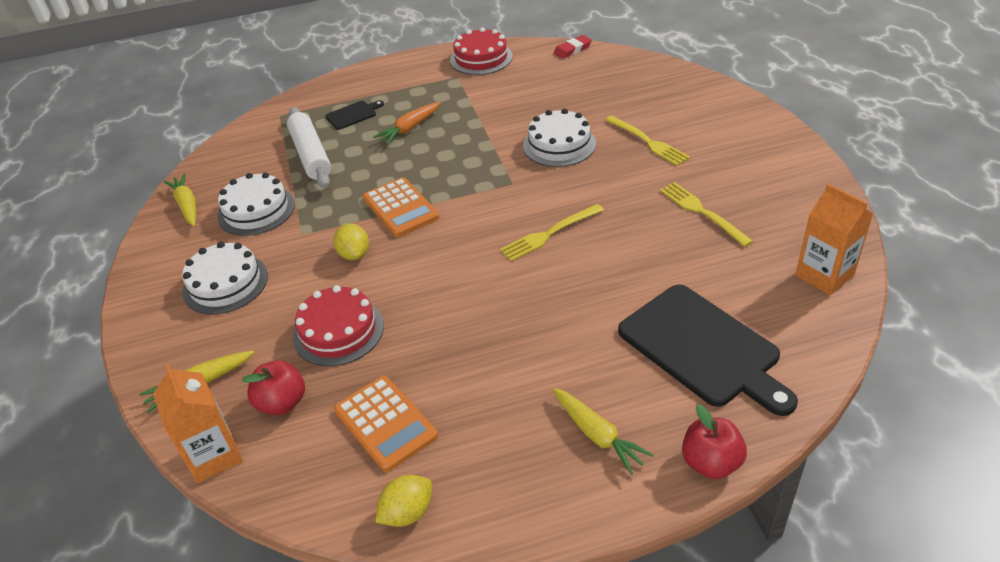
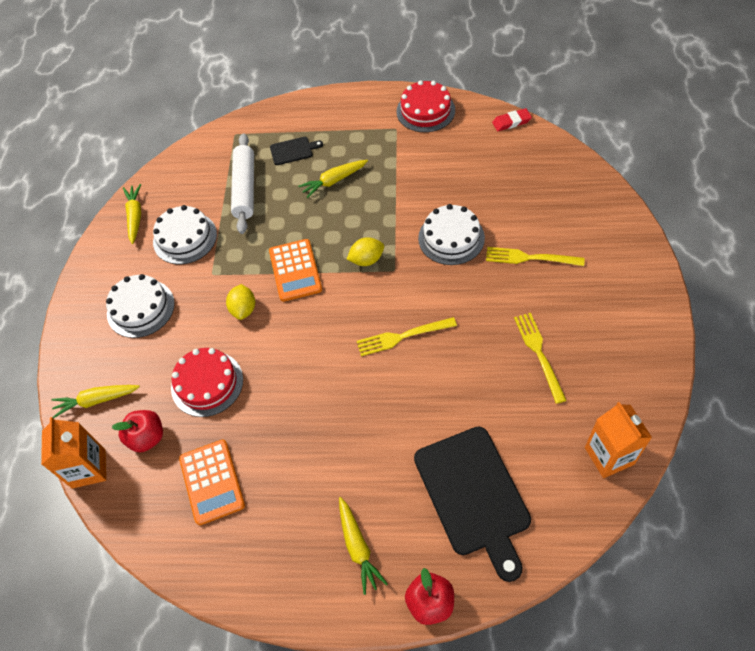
camera: 20 degrees right, 15 degrees up
orange carrot [373,102,441,145] -> yellow carrot [298,160,368,198]
yellow lemon [376,475,432,527] -> yellow lemon moved to [346,237,384,266]
yellow fork [605,115,690,166] -> yellow fork turned 120 degrees clockwise [486,247,585,266]

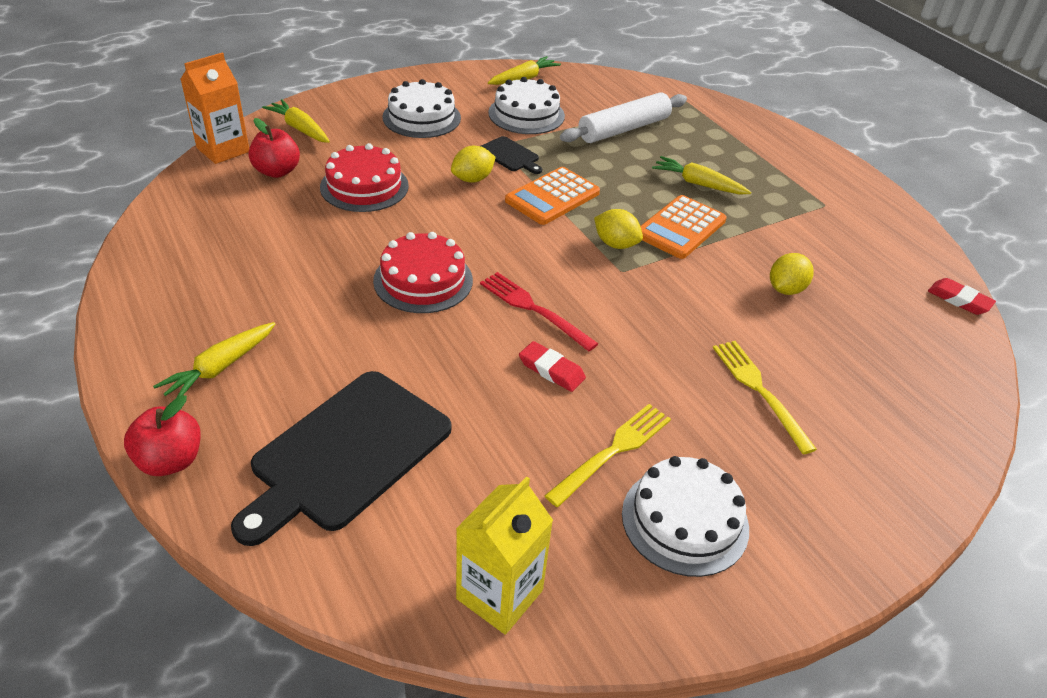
camera: 50 degrees right, 15 degrees down
orange calculator [179,439,245,525] -> orange calculator moved to [640,195,727,259]
black cutting board [270,137,323,165] -> black cutting board moved to [481,136,542,174]
yellow fork [357,317,457,356] -> red fork [480,272,598,351]
red cake [396,80,455,132] -> red cake moved to [373,232,473,313]
white cake [418,204,485,265] -> white cake moved to [622,456,749,577]
orange carton [585,402,652,478] -> yellow carton [456,476,553,635]
none -> red eraser [519,341,586,392]
none -> yellow lemon [770,253,814,295]

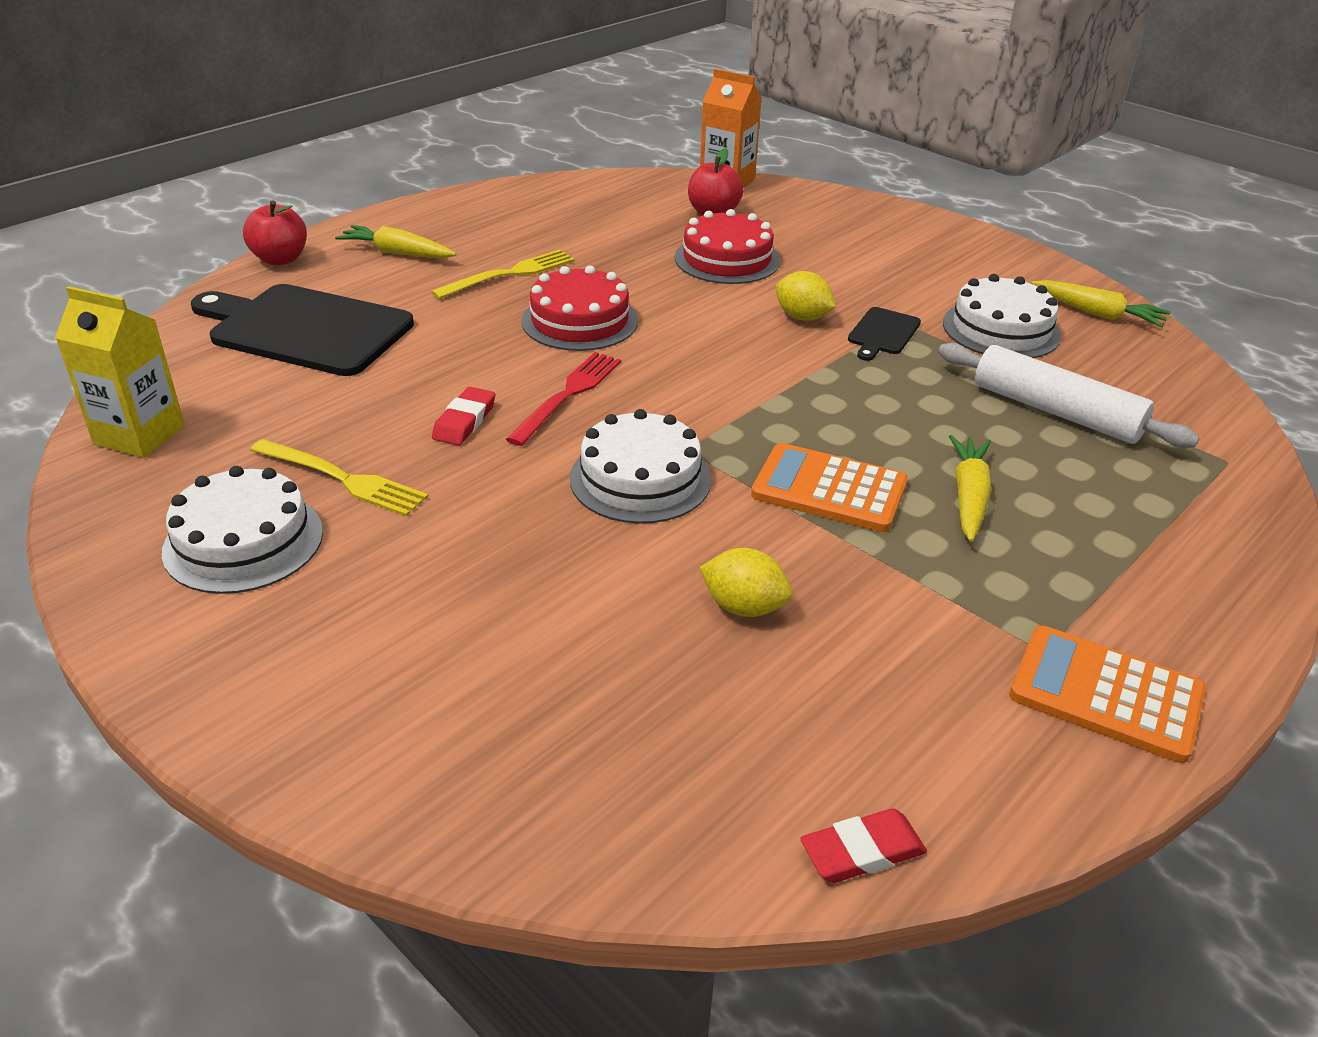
camera: 75 degrees right, 5 degrees down
yellow carrot [262,99,330,143] -> none
white cake [382,79,461,138] -> white cake moved to [570,409,711,524]
orange calculator [505,167,600,225] -> orange calculator moved to [1009,626,1206,763]
yellow lemon [594,209,643,249] -> none
yellow fork [713,341,817,454] -> yellow fork moved to [431,249,575,299]
red eraser [928,278,996,315] -> red eraser turned 45 degrees clockwise [800,808,927,883]

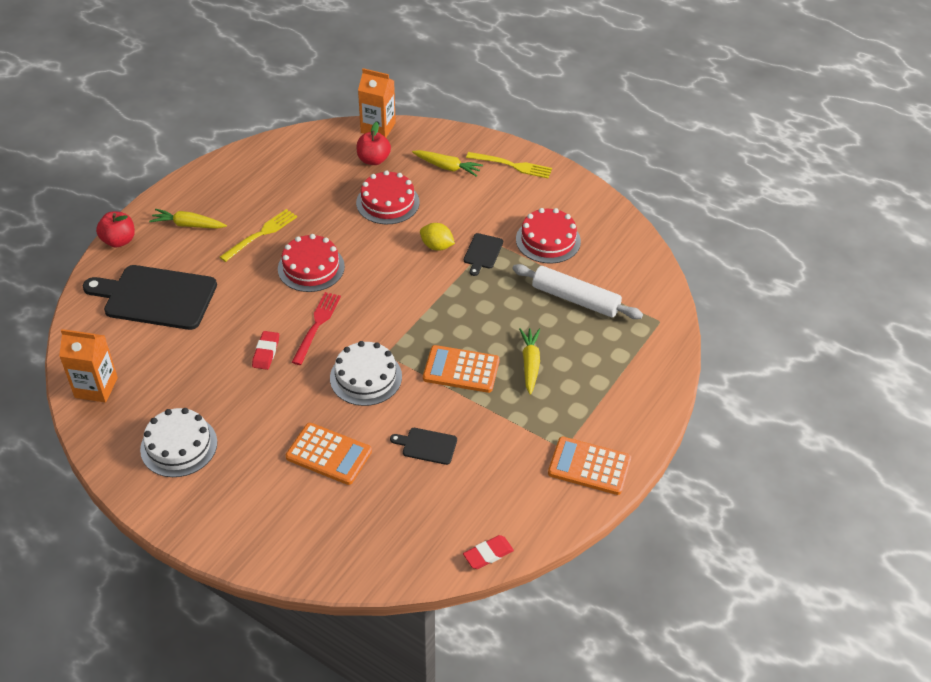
camera: 10 degrees left, 10 degrees up
yellow carton [55,286,185,458] -> orange carton [59,329,118,403]
yellow fork [250,439,429,517] -> yellow fork moved to [466,152,552,179]
yellow lemon [699,548,792,617] -> black cutting board [390,428,457,465]
white cake [943,274,1061,358] -> red cake [516,208,581,263]
yellow carrot [1031,280,1170,327] -> yellow carrot moved to [412,150,483,177]
none -> orange calculator [286,423,372,485]

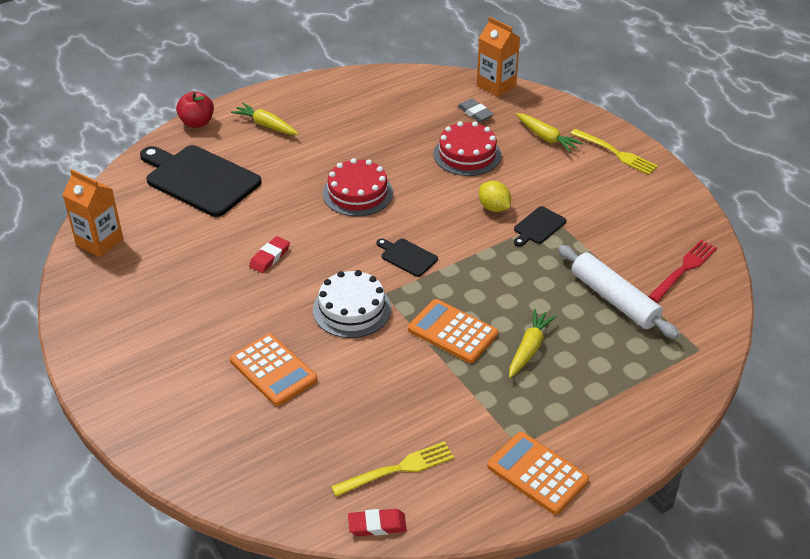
camera: 25 degrees right, 5 degrees down
white cake [140,408,217,477] -> none
yellow fork [220,209,297,262] -> yellow fork moved to [331,441,454,497]
red fork [292,292,341,365] -> red fork moved to [648,240,717,302]
red apple [356,122,391,165] -> grey eraser [457,98,494,122]
black cutting board [390,428,457,465] -> black cutting board moved to [376,238,438,277]
red cake [516,208,581,263] -> none

